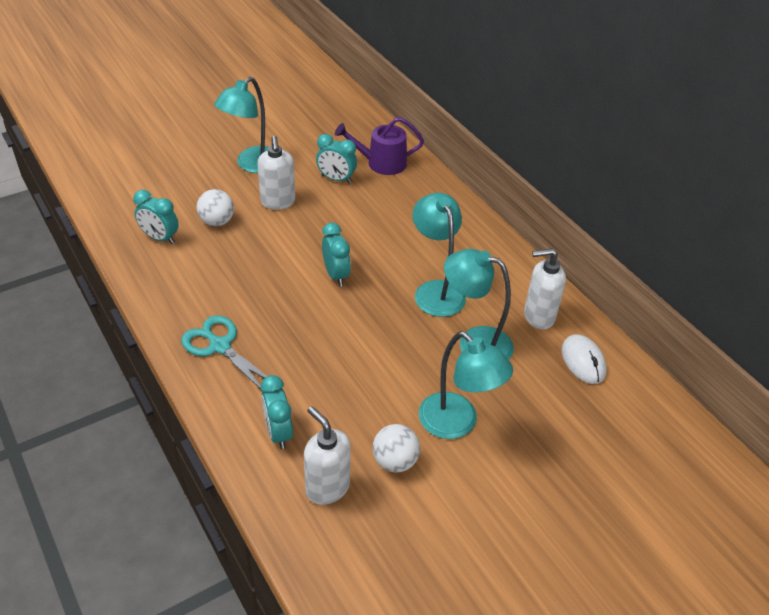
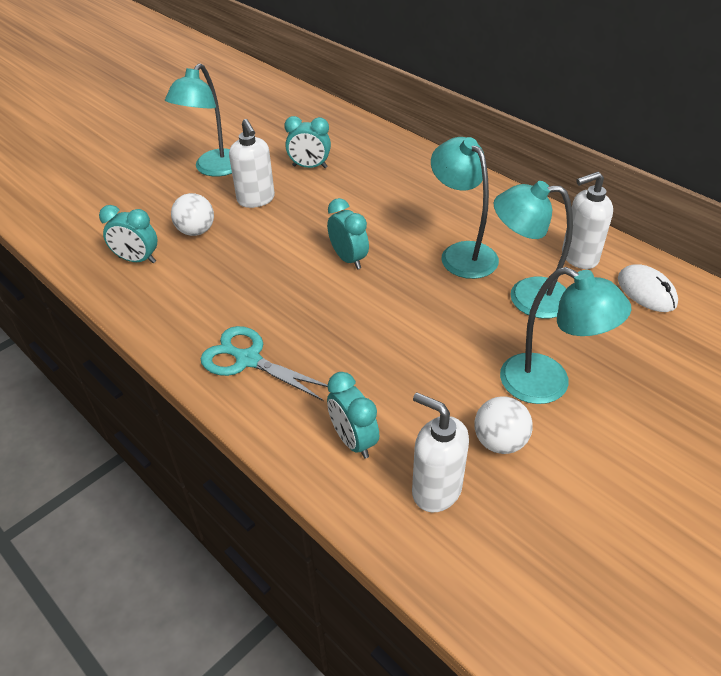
camera: 10 degrees left, 0 degrees up
purple watering can [335,117,424,175] -> none

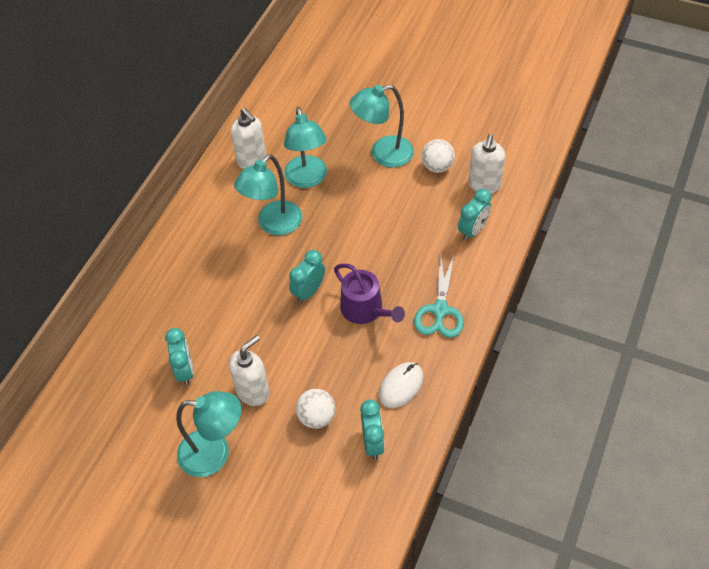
camera: 110 degrees left, 10 degrees up
turquoise lamp [500,267,631,404] -> turquoise lamp turned 120 degrees counterclockwise [350,85,414,168]
white mouse [618,264,678,312] -> white mouse moved to [379,362,423,408]
none -> purple watering can [334,264,405,324]

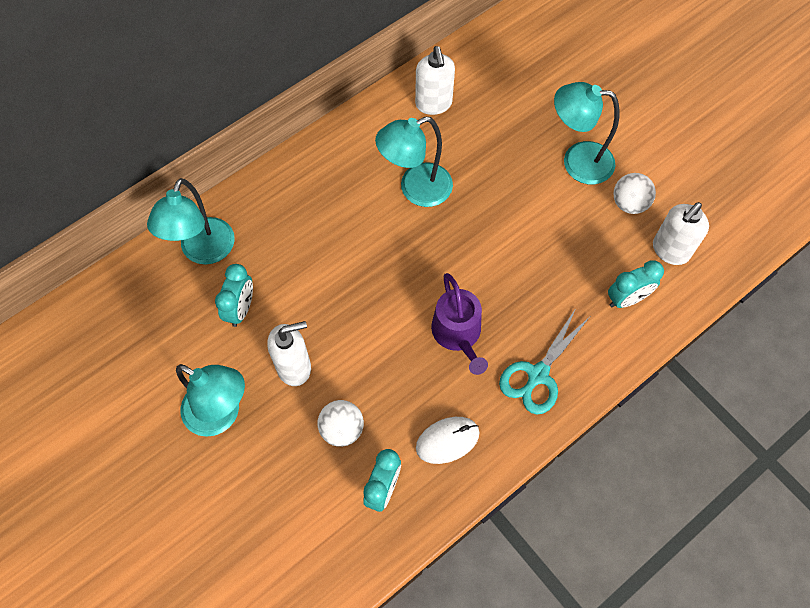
camera: 25 degrees right, 10 degrees up
turquoise lamp [284,107,327,188] -> turquoise lamp moved to [147,178,235,264]
turquoise clock [289,250,325,303] -> none

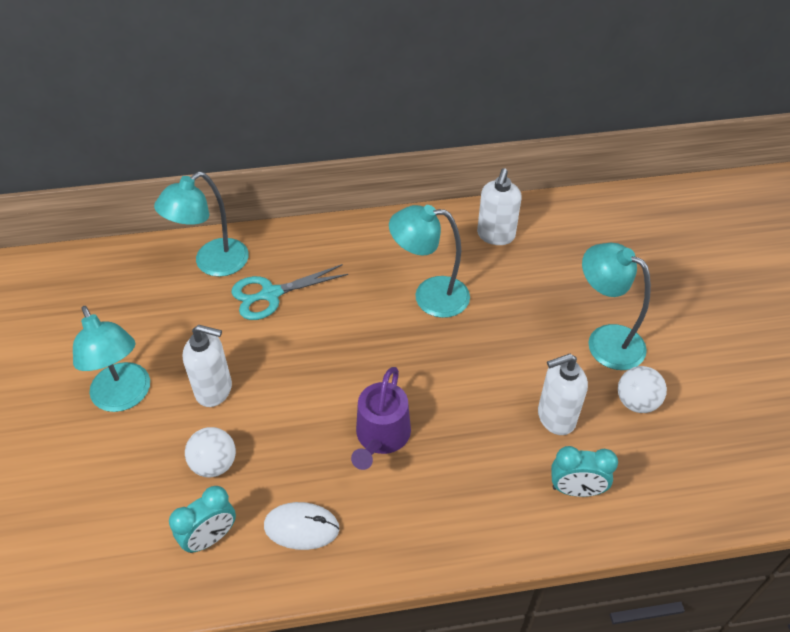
camera: 30 degrees right, 15 degrees down
turquoise clock [215,264,253,327] -> none
turquoise scissors [499,310,590,415] -> turquoise scissors moved to [231,264,348,320]
white soap dispenser [653,202,709,265] -> white soap dispenser moved to [538,354,588,435]

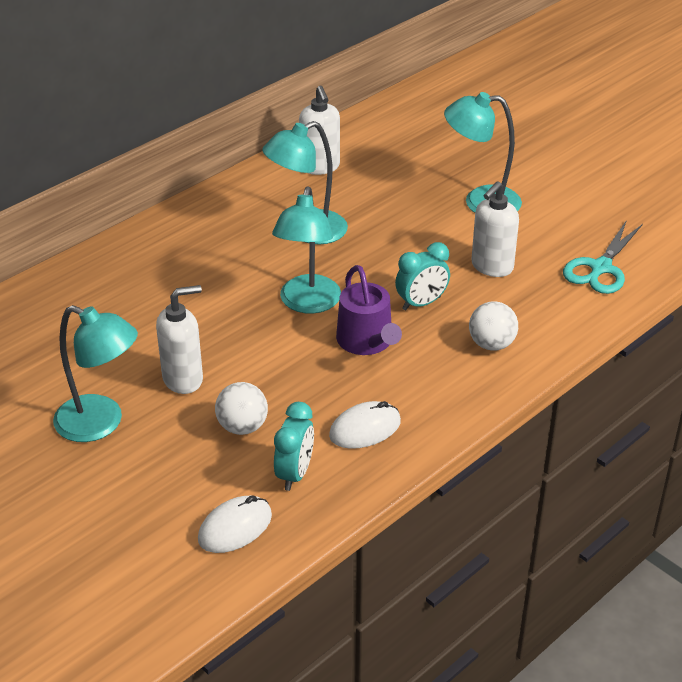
camera: 35 degrees left, 10 degrees down
turquoise lamp [154,172,249,277] -> turquoise lamp moved to [272,187,341,314]
turquoise scissors [231,264,348,320] -> turquoise scissors moved to [563,221,643,294]
turquoise clock [551,446,618,497] -> turquoise clock moved to [395,242,450,310]
white ball [618,366,667,413] -> white ball moved to [469,301,518,351]
none -> white mouse [198,495,272,553]

